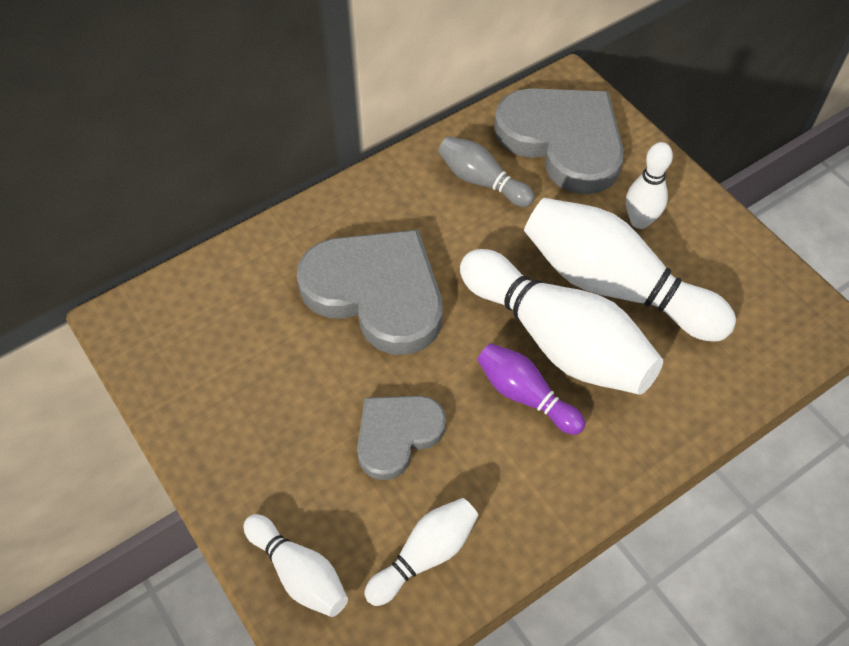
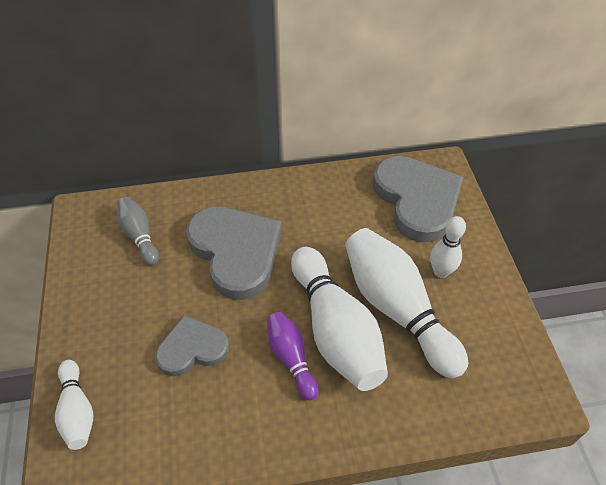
camera: 25 degrees right, 5 degrees down
white bowling pin [364,498,479,606] -> none
grey bowling pin [438,136,535,207] -> grey bowling pin moved to [117,197,159,265]

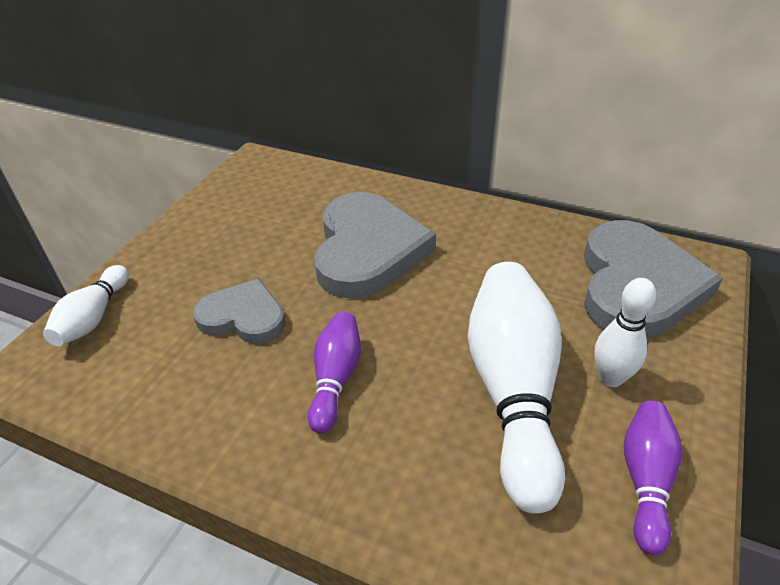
camera: 35 degrees right, 10 degrees down
grey bowling pin [117,197,159,265] -> none
white bowling pin [291,247,388,391] -> none
none -> purple bowling pin [624,401,683,555]

